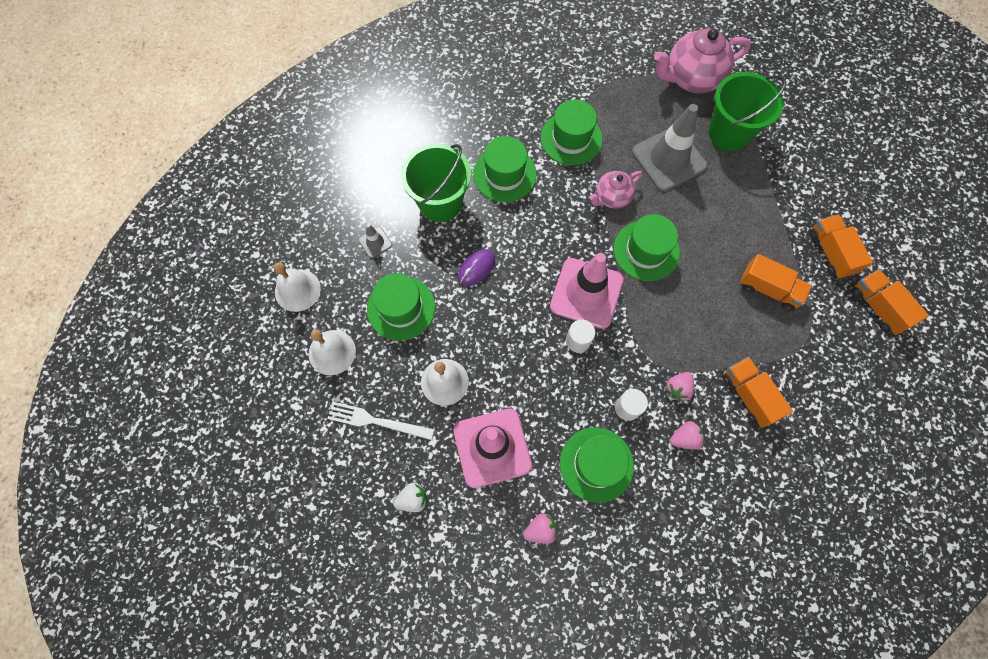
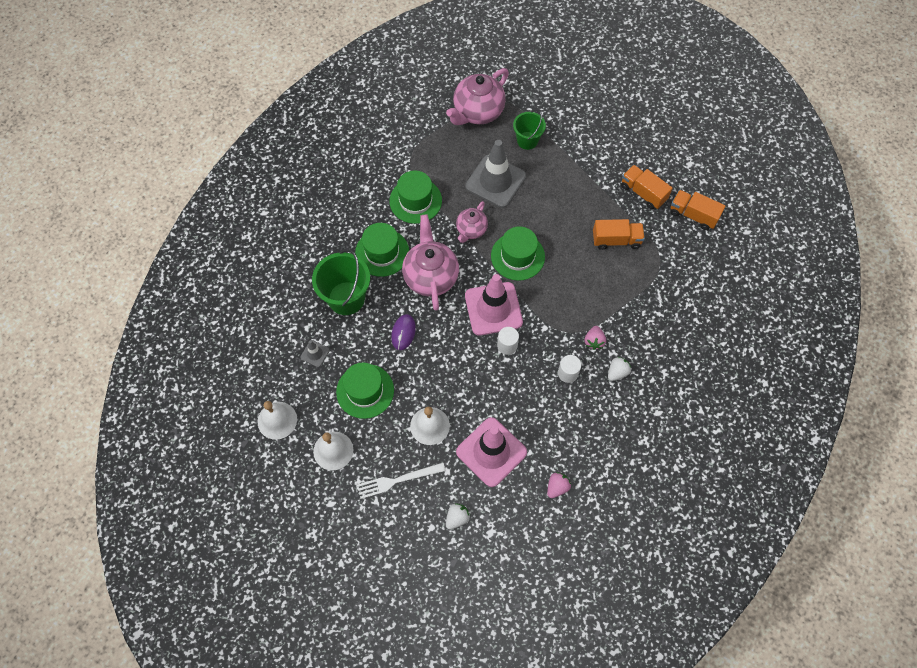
camera: 30 degrees left, 5 degrees down
green hat [560,427,634,503] -> none
pink strawberry [670,421,704,450] -> white strawberry [608,357,631,381]
green bucket [709,72,786,151] -> green bucket [513,110,546,150], size x0.62
orange truck [722,357,793,428] -> none
none -> pink teapot [402,215,459,311]

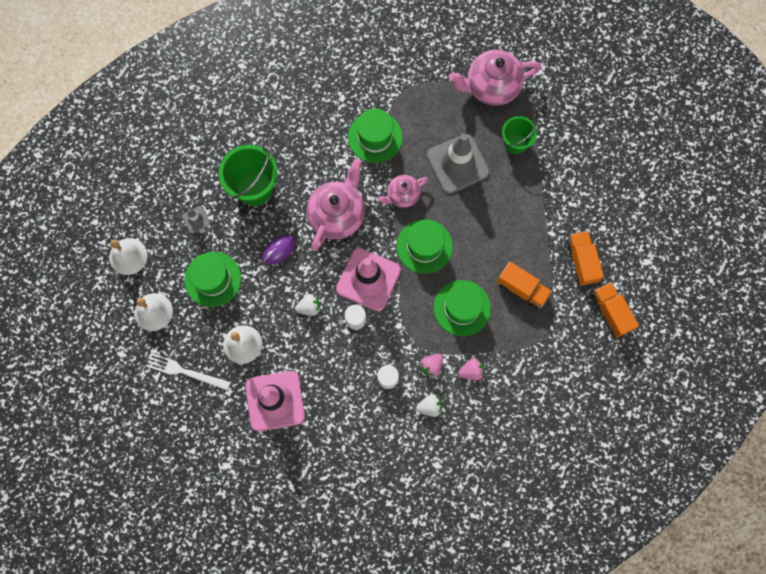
camera: 35 degrees right, 10 degrees up
green hat [355,223,409,277] -> green hat moved to [434,280,491,336]
white strawberry [446,503,471,530] -> white strawberry moved to [295,294,320,316]
pink strawberry [547,472,571,498] -> pink strawberry moved to [458,358,484,380]

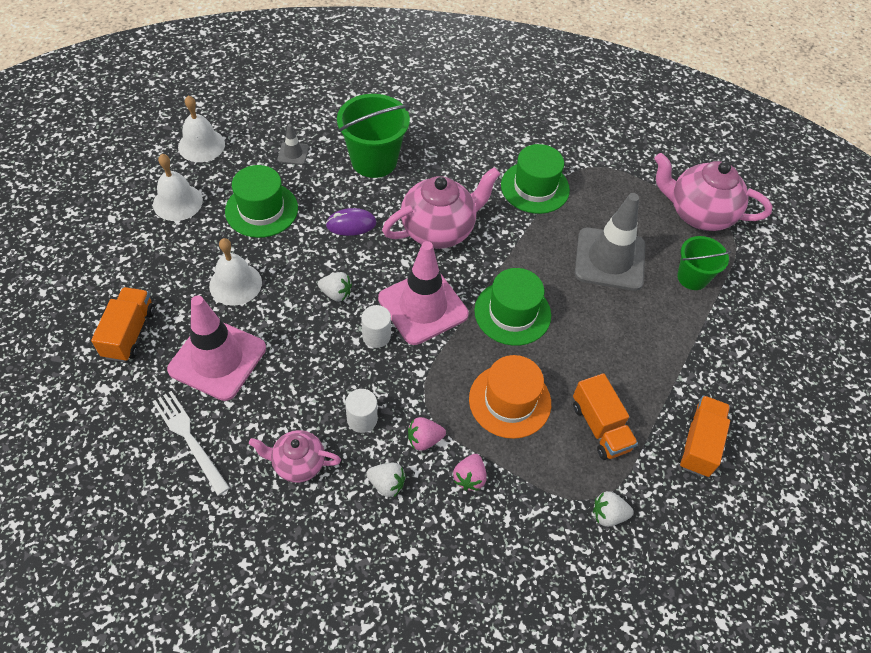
camera: 30 degrees right, 20 degrees down
white fork [146,353,231,391] -> white fork moved to [152,391,230,496]
pink teapot [377,175,428,208] -> pink teapot moved to [249,430,341,483]
green hat [434,280,491,336] -> orange hat [469,355,551,439]
pink strawberry [458,358,484,380] -> pink strawberry turned 90 degrees clockwise [453,454,487,491]
orange truck [591,282,639,338] -> orange truck moved to [91,287,155,362]
none -> white strawberry [593,491,634,527]

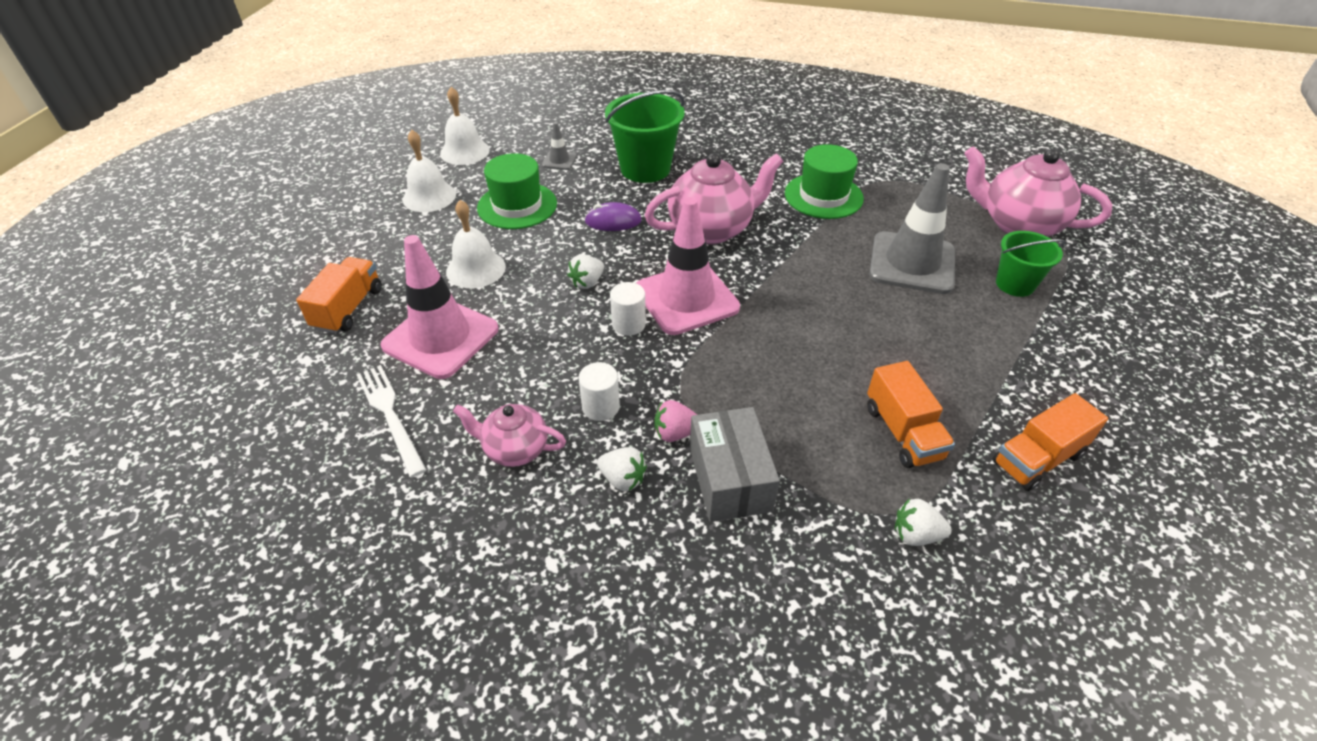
camera: 10 degrees right, 10 degrees down
white strawberry [318,272,352,302] -> white strawberry turned 105 degrees clockwise [567,255,604,289]
pink strawberry [453,454,487,491] -> grey box [690,407,780,522]
orange hat [469,355,551,439] -> none
green hat [474,268,551,346] -> none
orange truck [678,395,730,477] -> orange truck turned 150 degrees counterclockwise [992,393,1108,491]

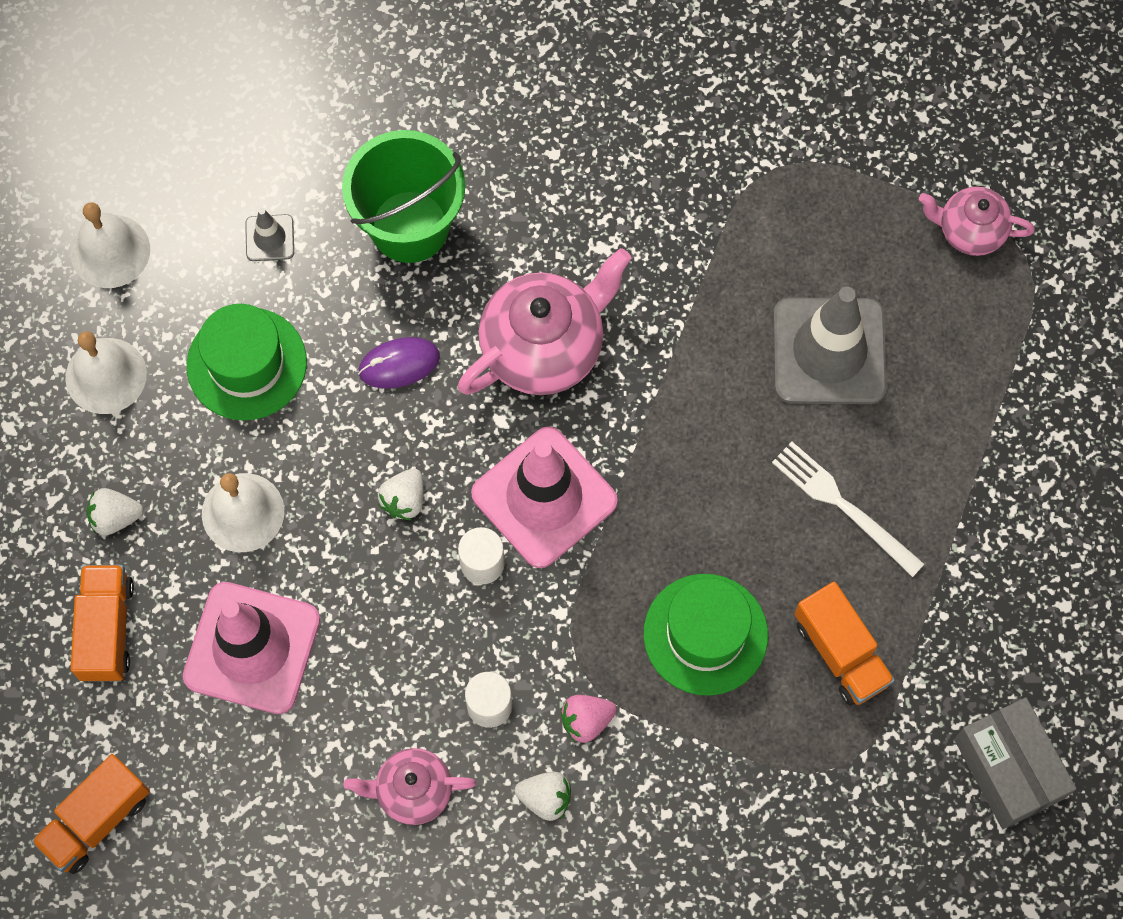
camera: 15 degrees left, 25 degrees up
white fork [356,365,426,477] -> white fork moved to [772,442,924,577]
grey box [690,407,780,522] -> grey box moved to [954,697,1077,829]
green hat [785,144,864,219] -> green hat moved to [644,574,768,695]
white strawberry [895,498,952,546] -> white strawberry moved to [87,488,143,535]
pink teapot [964,147,1112,237] -> pink teapot [919,186,1035,256], size x0.58
orange truck [992,393,1108,491] -> orange truck moved to [31,754,150,874]
green bucket [996,231,1066,297] -> none

